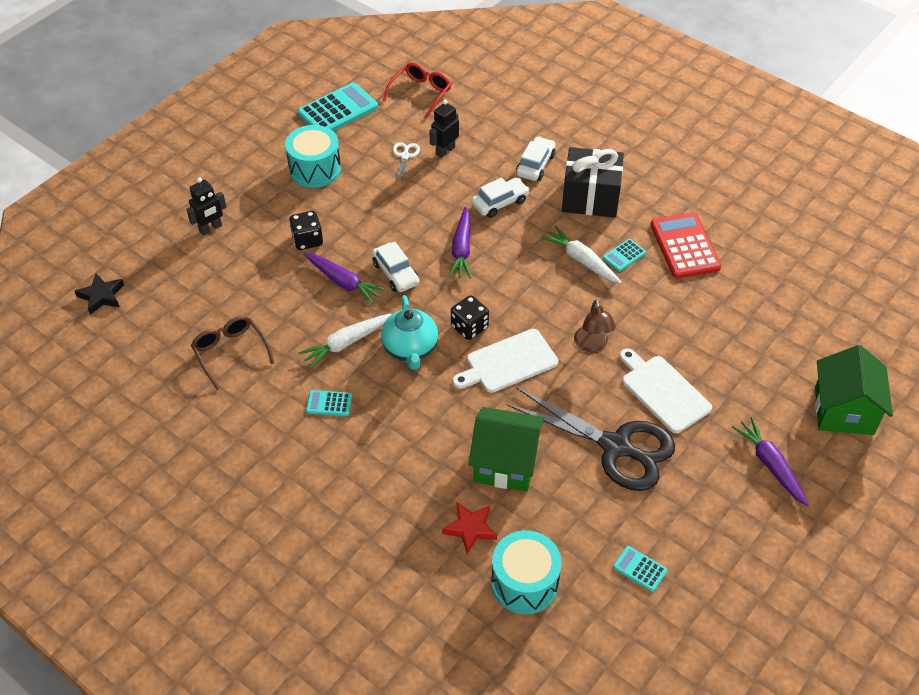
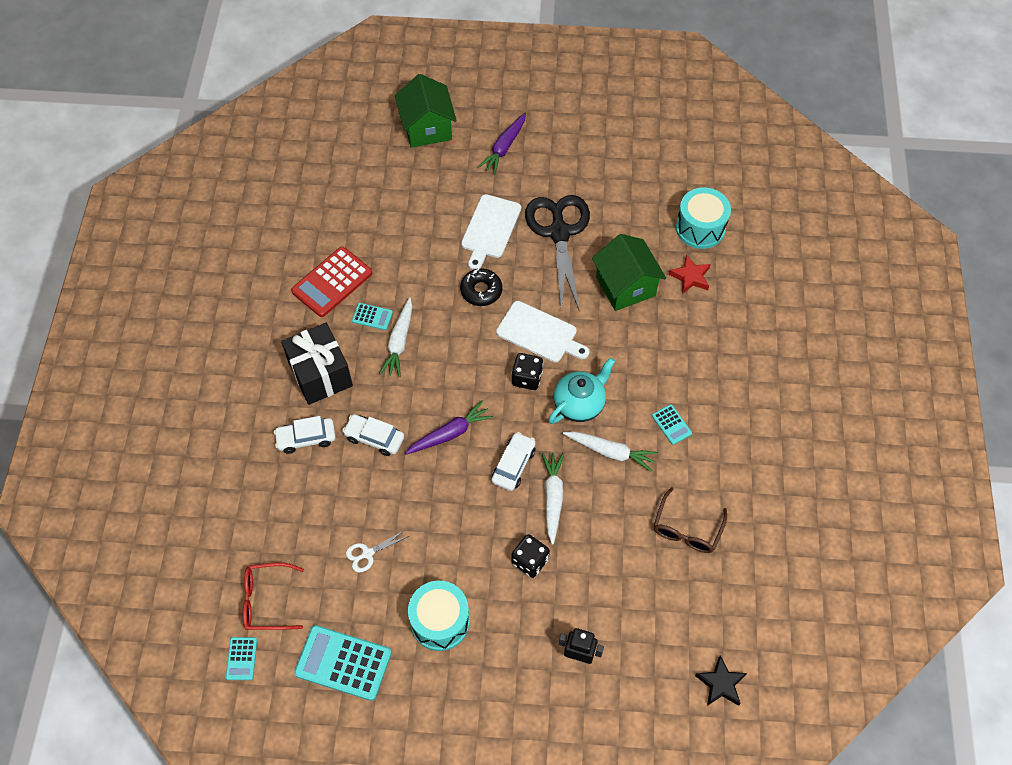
camera: 125 degrees left, 10 degrees up
purple carrot [303,253,386,304] -> white carrot [541,452,564,545]
black robot [429,100,459,158] -> none
brown lamp [574,300,616,352] -> black donut [460,269,502,306]
turquoise calculator [613,546,667,592] -> turquoise calculator moved to [226,637,257,680]
green house [815,345,893,435] -> green house turned 75 degrees counterclockwise [395,74,457,148]

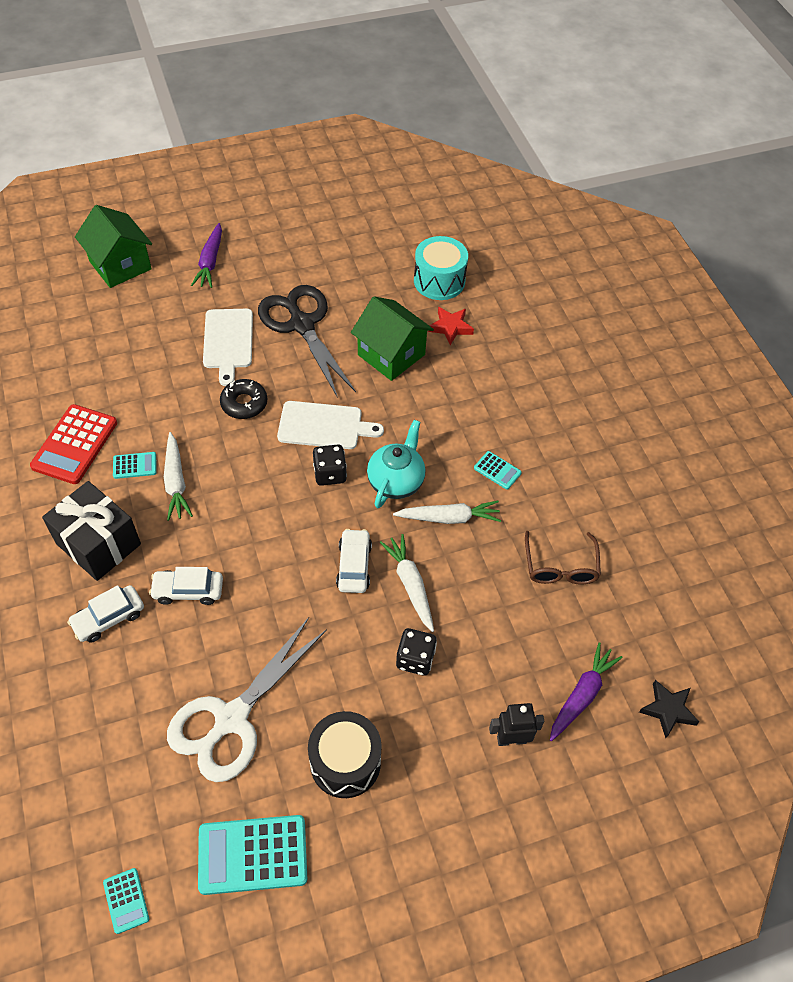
camera: 25 degrees left, 5 degrees down
red glasses [243,563,304,630] -> none
white scissors [346,530,409,572] -> white scissors [167,617,327,782], size x2.45
purple carrot [405,401,494,454] -> purple carrot moved to [550,642,623,741]
turquoise drum [408,581,470,651] -> black drum [308,711,382,798]

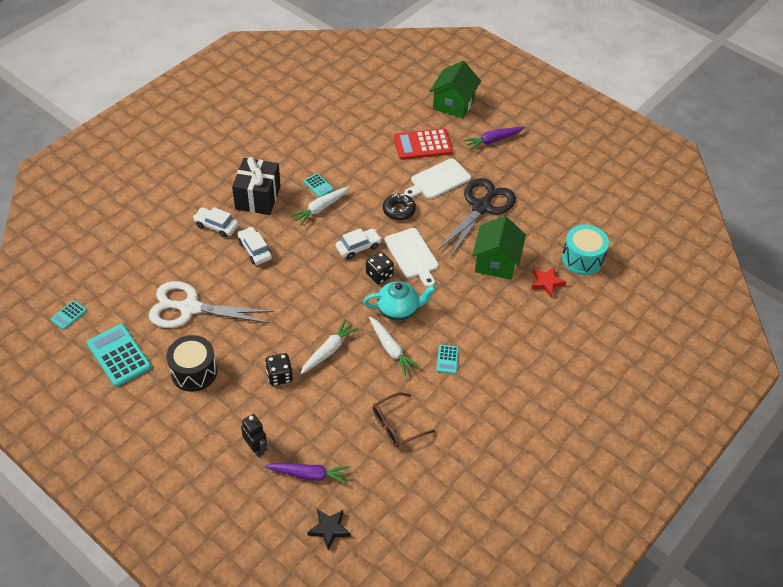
camera: 60 degrees right, 5 degrees down
red calculator [30,404,117,484] -> red calculator moved to [394,128,453,160]
white car [336,529,372,593] -> white car moved to [336,228,382,259]

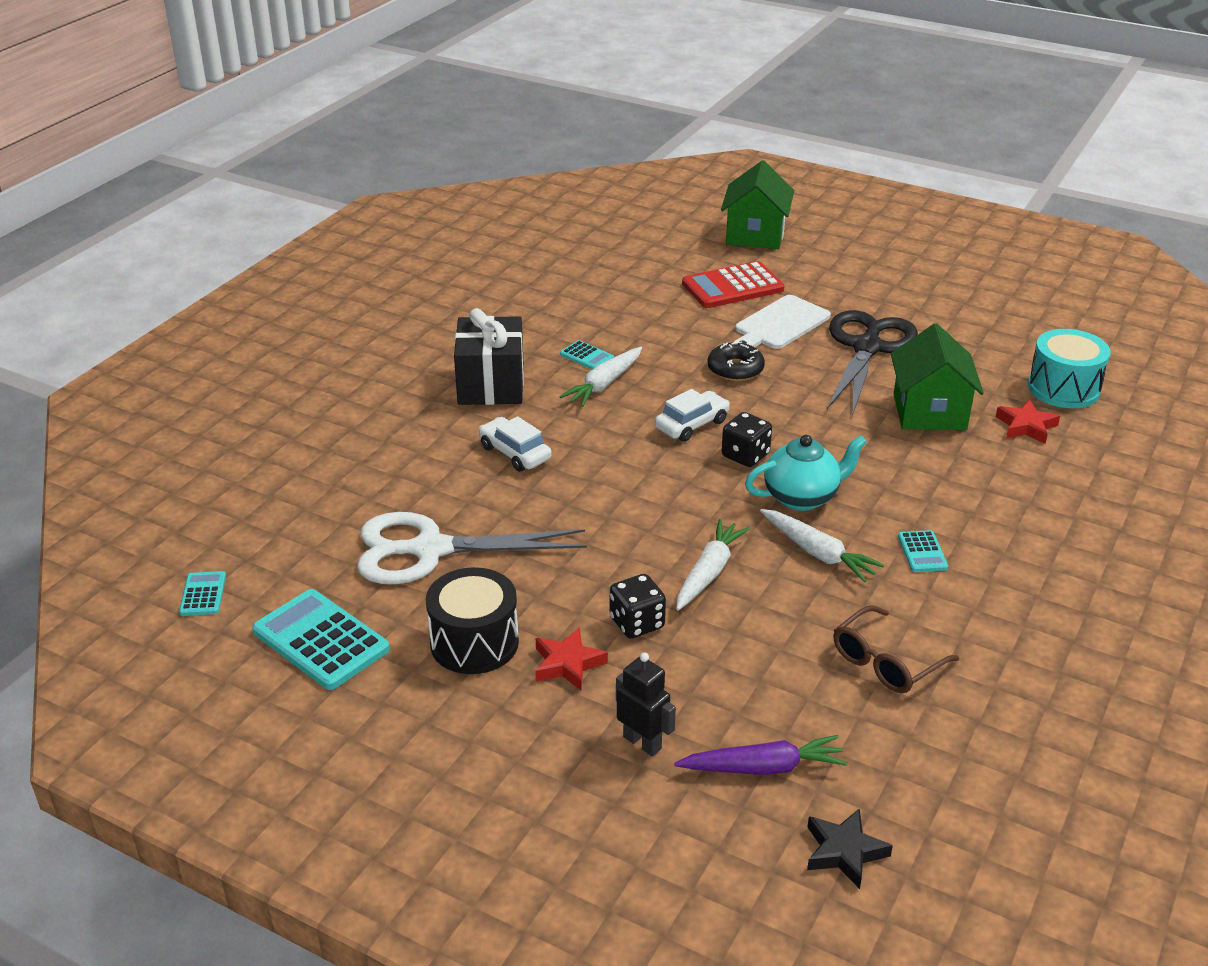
camera: 10 degrees left, 15 degrees down
turquoise calculator [51,300,87,330] -> turquoise calculator turned 150 degrees clockwise [179,571,226,616]
white car [193,207,239,238] -> none
white cutting board [385,228,439,287] -> none
purple carrot [463,127,525,150] -> none
none -> red star [535,628,608,690]

